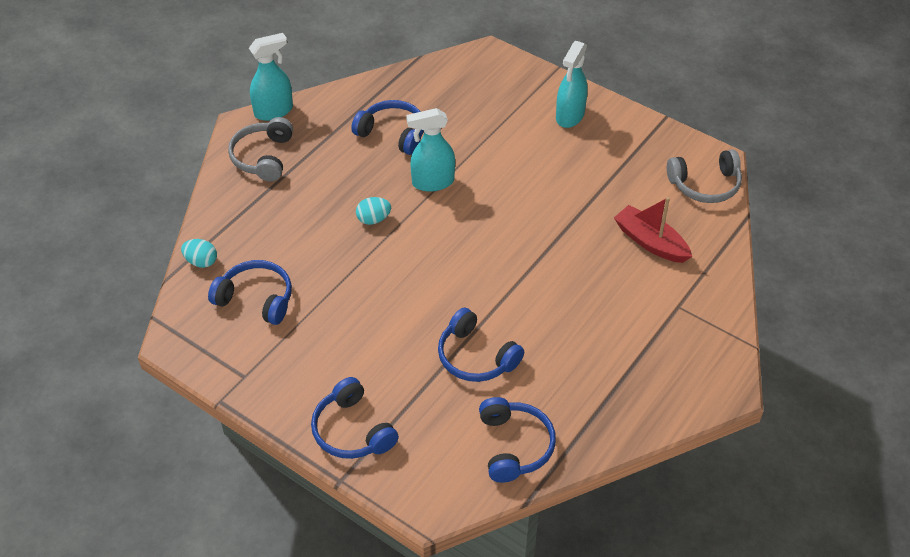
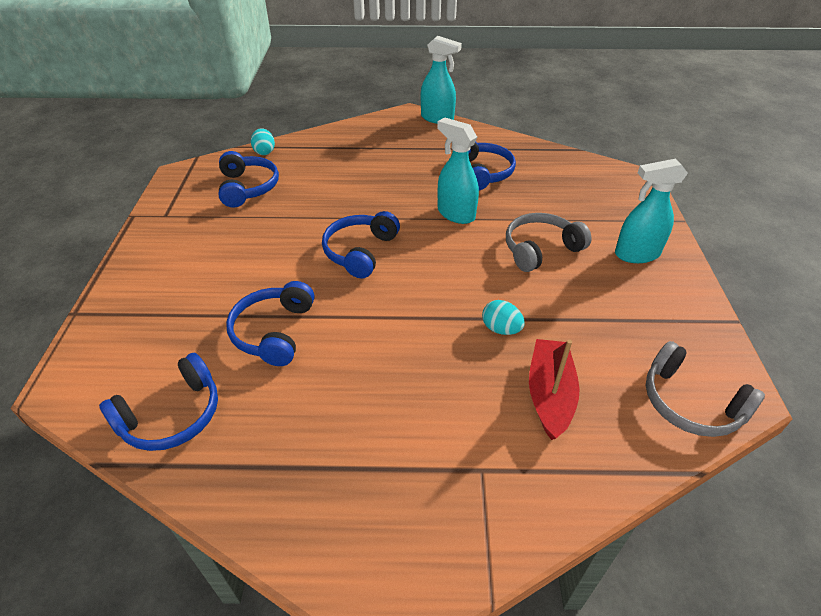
camera: 55 degrees right, 5 degrees down
grey headphones [228,117,293,182] -> grey headphones moved to [506,213,592,272]
blue headphones [311,377,399,459] -> blue headphones moved to [322,211,400,279]
turquoise egg [356,197,391,225] -> turquoise egg moved to [482,300,525,335]

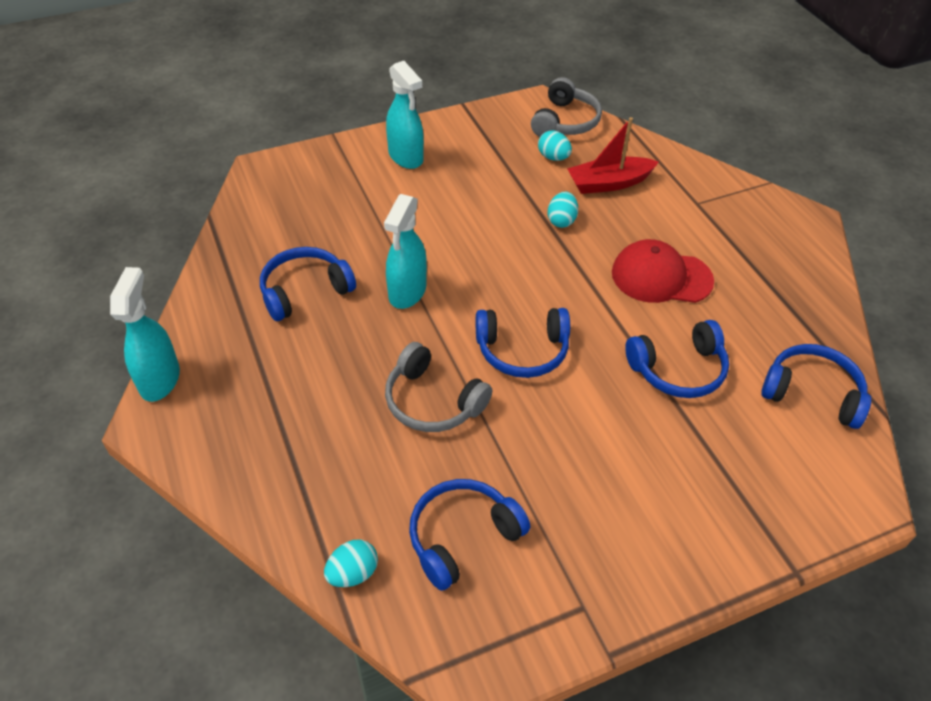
camera: 115 degrees left, 5 degrees up
grey headphones [506,213,592,272] -> grey headphones moved to [385,342,492,432]
none -> turquoise egg [538,130,572,161]
none -> red cap [612,239,714,303]

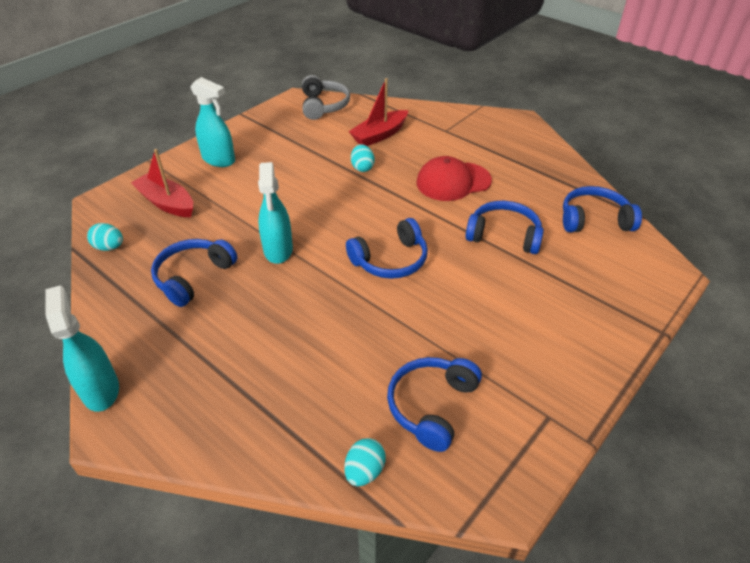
camera: 25 degrees left, 5 degrees down
grey headphones [385,342,492,432] -> none
turquoise egg [538,130,572,161] -> turquoise egg moved to [87,223,123,251]
blue headphones [625,320,729,398] -> blue headphones turned 120 degrees counterclockwise [465,201,544,254]
none -> red boat [131,149,193,217]

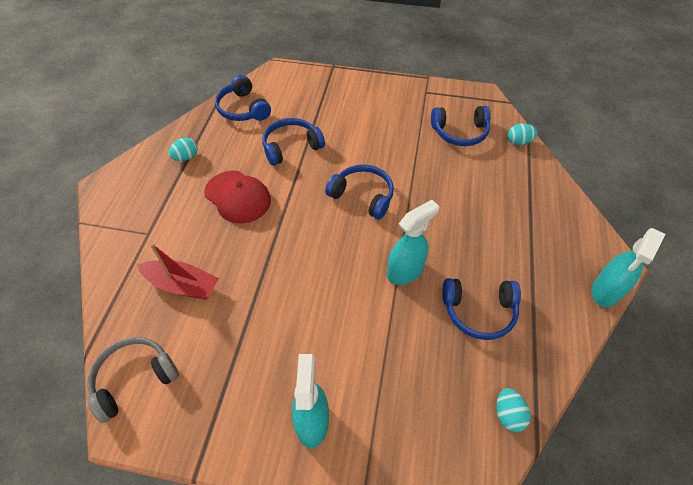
camera: 120 degrees left, 10 degrees up
red boat [131,149,193,217] -> none
turquoise egg [351,144,375,172] -> turquoise egg moved to [168,138,198,161]
blue headphones [465,201,544,254] -> blue headphones turned 75 degrees clockwise [262,118,325,166]

